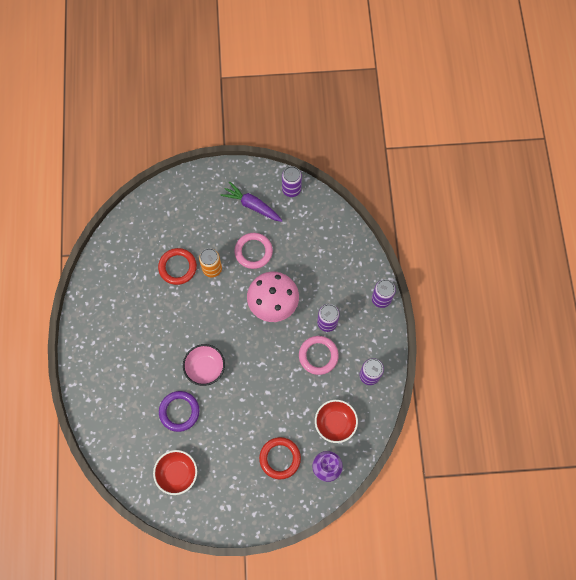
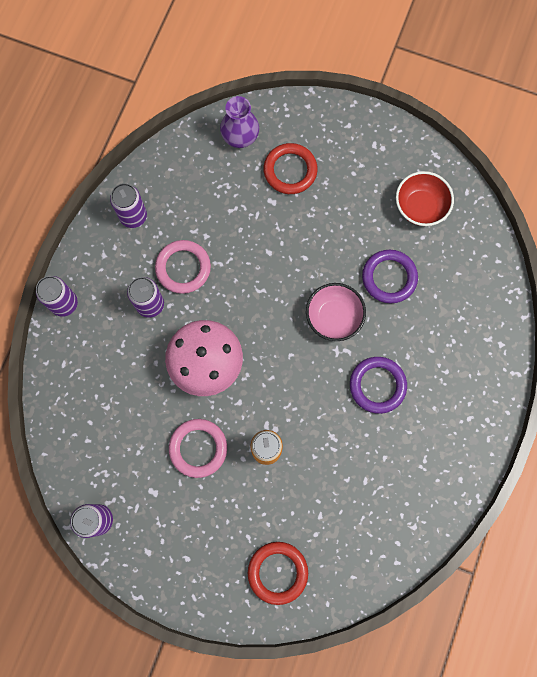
camera: 155 degrees left, 5 degrees up
red ring [158,248,197,285] -> red ring moved to [248,542,308,605]
purple carrot [220,181,283,222] -> none
red bowl [315,400,358,443] -> none
none -> purple ring [350,357,407,414]

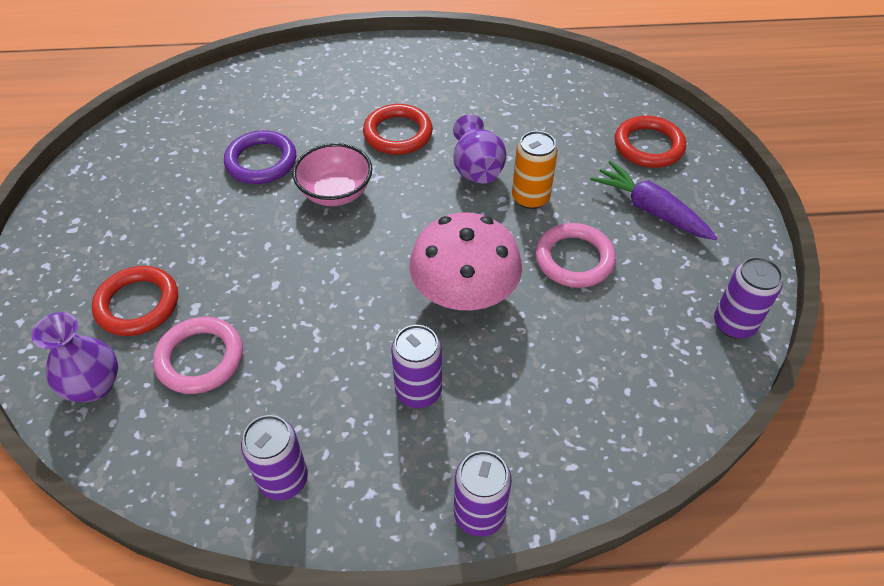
camera: 115 degrees left, 25 degrees down
pink ring [155,240,211,294] -> pink ring moved to [153,317,243,394]
purple ring [350,357,407,414] -> red ring [363,104,433,155]
red bowl [396,171,454,226] -> none
none -> purple vase [453,114,506,184]
none -> purple carrot [590,161,717,240]

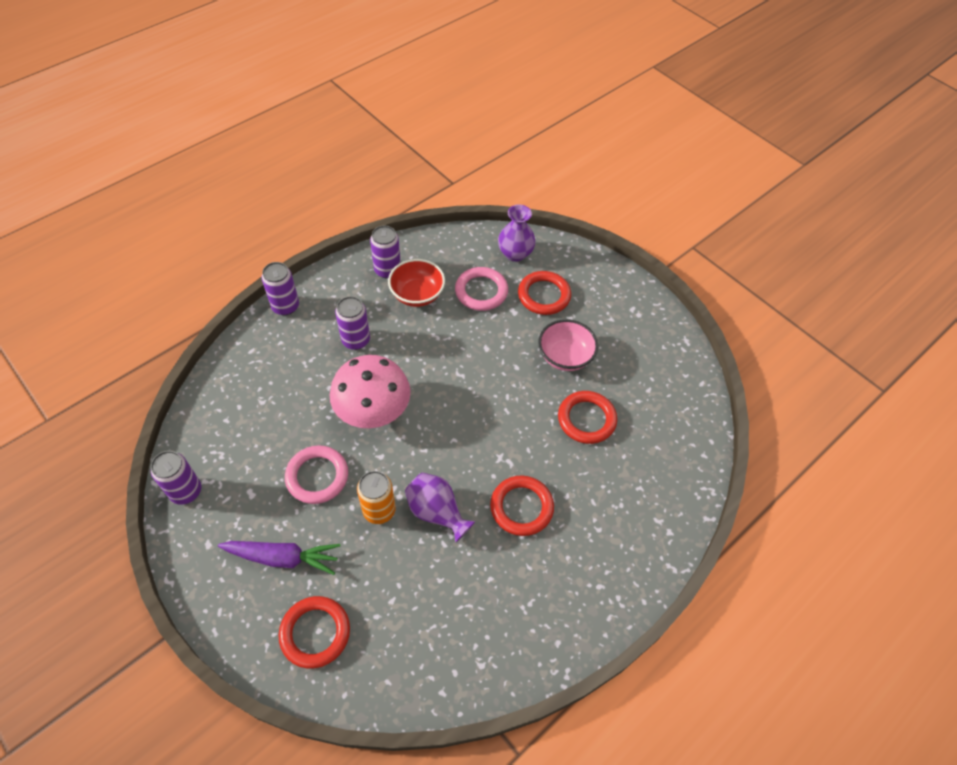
camera: 140 degrees right, 5 degrees up
purple ring [224,130,296,184] -> red ring [558,391,617,444]
pink bowl [292,143,372,206] -> pink bowl moved to [538,319,598,371]
none -> red bowl [388,259,445,307]

